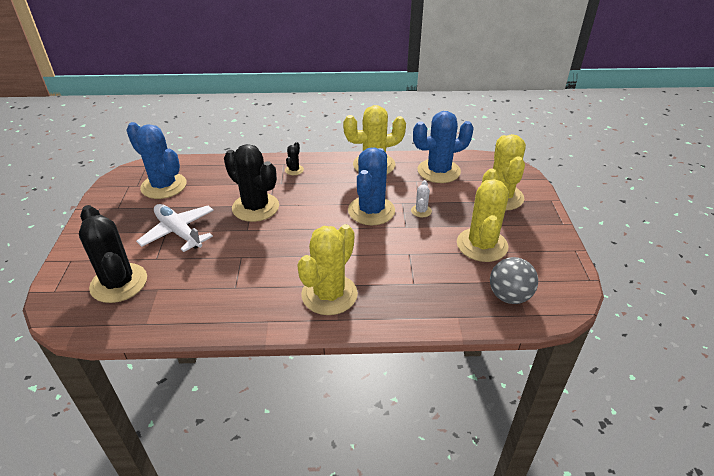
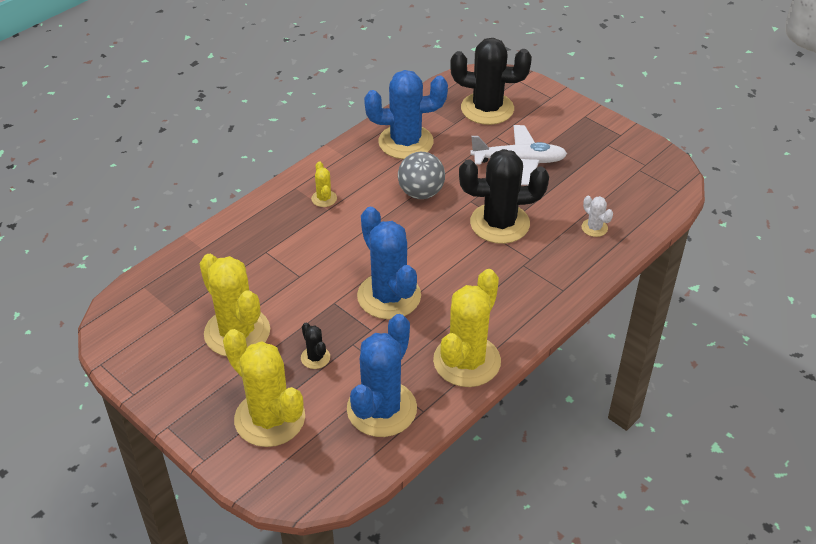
camera: 135 degrees right, 5 degrees up
blue cactus [126,122,186,199] -> blue cactus moved to [364,70,448,159]
black cactus [285,142,304,175] -> black cactus moved to [301,322,330,369]
yellow cactus [297,224,358,315] -> yellow cactus [311,161,337,207], size x0.44
white cactus [411,180,432,217] -> white cactus moved to [582,196,613,237]
grey ball [490,257,538,304] -> grey ball moved to [398,152,445,199]

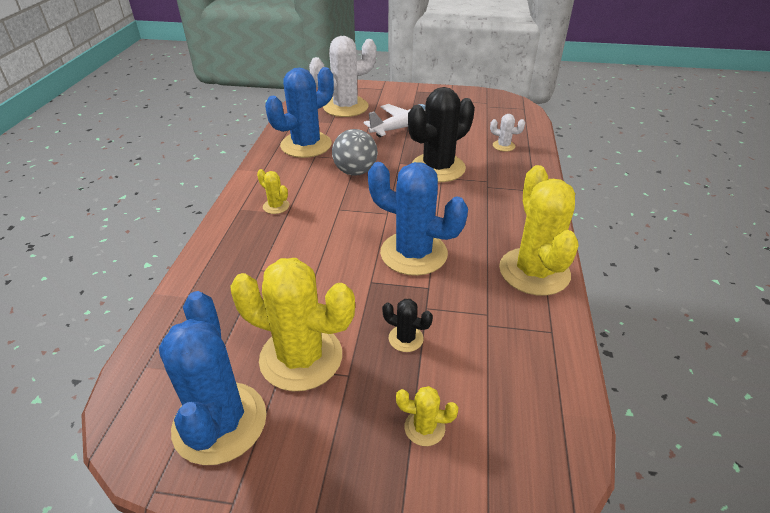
camera: 35 degrees left, 5 degrees down
yellow cactus [223,329,305,447] -> yellow cactus [396,386,458,446], size x0.44
blue cactus [347,314,417,437] -> blue cactus moved to [159,291,267,465]
black cactus [450,38,532,125] -> white cactus [309,36,377,117]

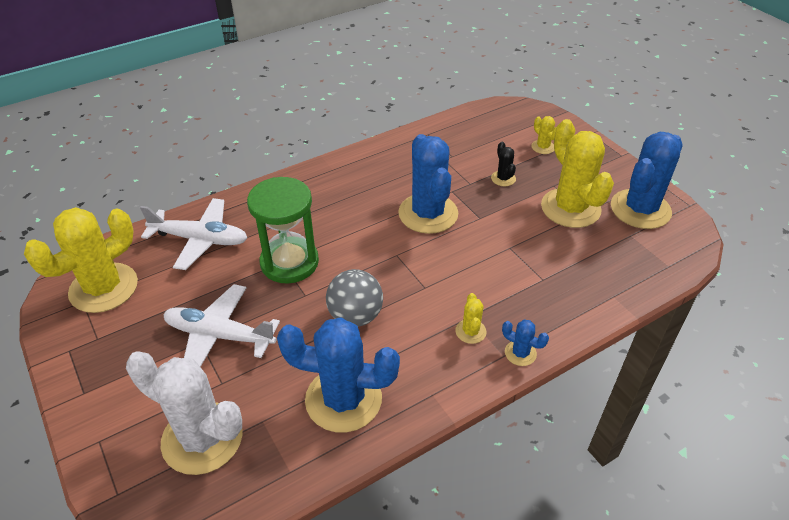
camera: 130 degrees left, 5 degrees up
black cactus [408,87,475,182] -> green hourglass [247,177,319,283]
white cactus [490,114,525,151] -> white plane [140,198,248,270]
yellow cactus [499,165,579,296] -> yellow cactus moved to [24,207,138,313]
none -> blue cactus [502,320,549,366]

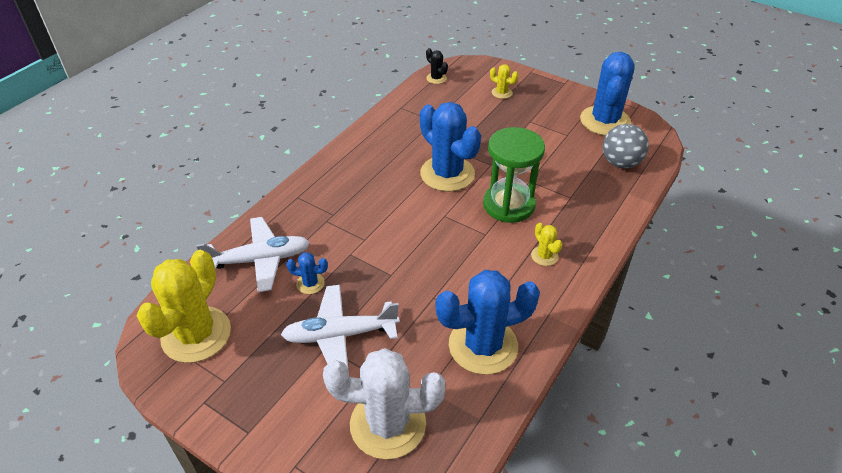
camera: 25 degrees left, 0 degrees up
green hourglass [247,177,319,283] -> green hourglass moved to [483,127,545,223]
grey ball [326,269,383,327] -> grey ball moved to [603,124,649,168]
black cactus [491,142,516,186] -> black cactus moved to [426,48,448,84]
blue cactus [502,320,549,366] -> blue cactus moved to [286,252,328,294]
yellow cactus [541,119,614,228] -> none

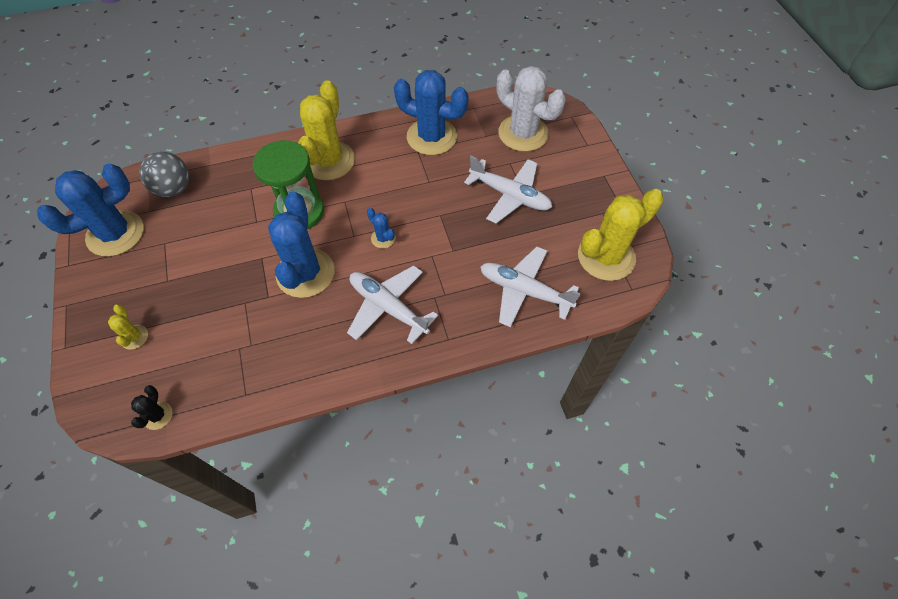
camera: 140 degrees left, 15 degrees up
blue cactus [286,252,328,294] -> blue cactus moved to [367,208,396,249]
yellow cactus [531,223,562,266] -> yellow cactus [298,80,355,180], size x2.28
none -> white plane [347,265,438,344]

